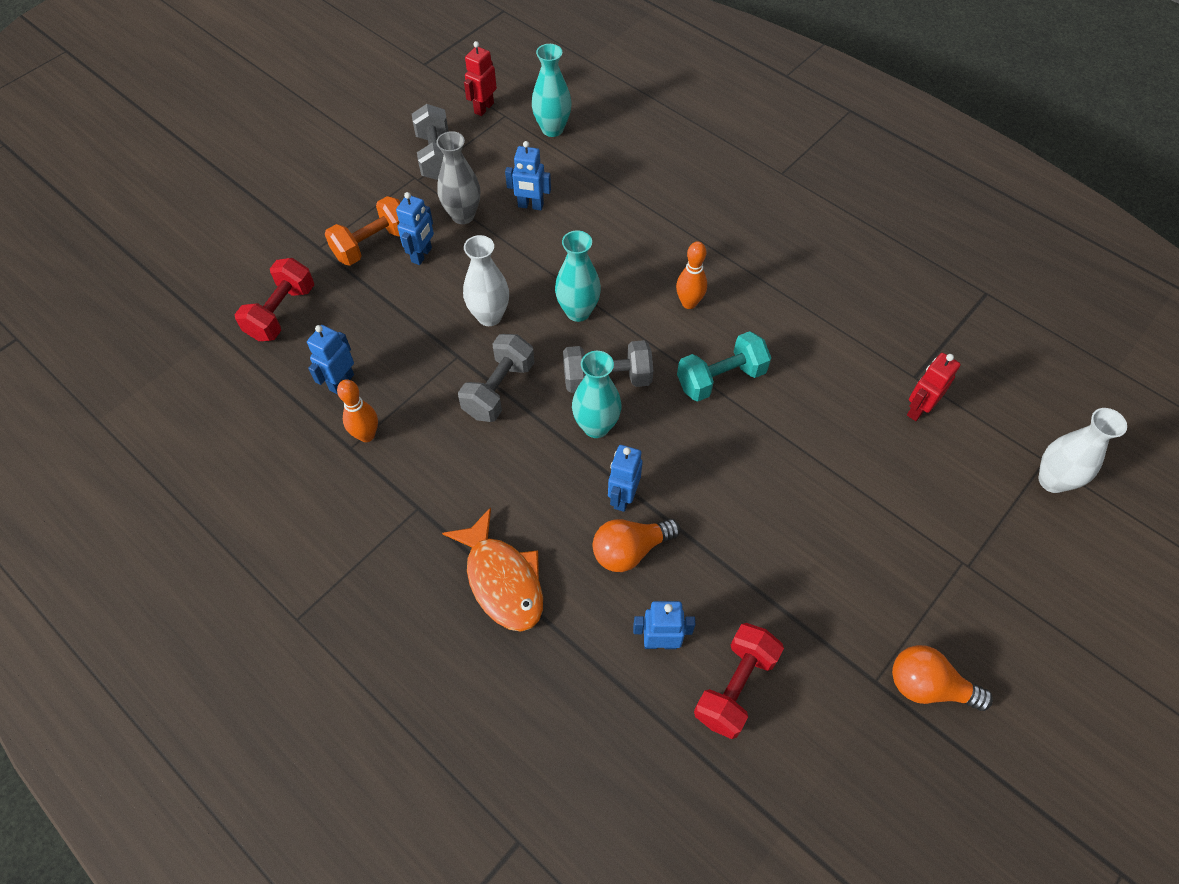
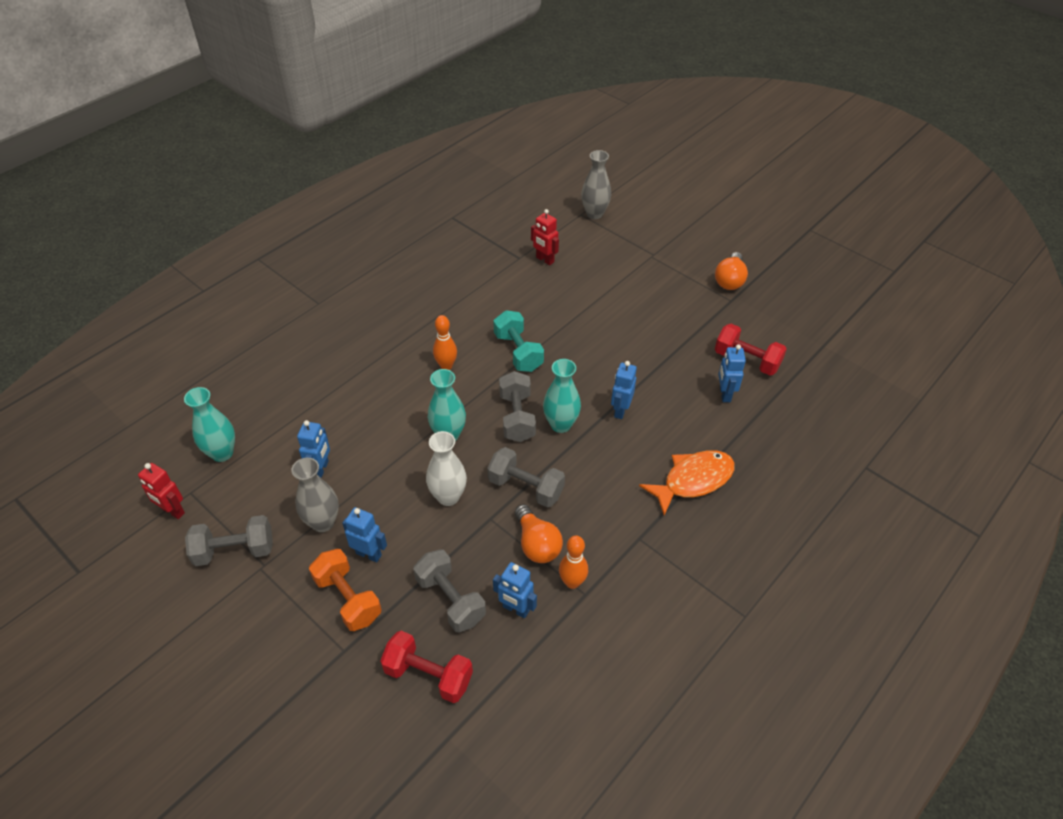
camera: 90 degrees left, 10 degrees down
orange light bulb [593,519,680,572] -> orange light bulb moved to [515,504,563,563]
blue robot [608,445,642,512] -> blue robot turned 90 degrees clockwise [611,361,637,419]
white vase [1039,408,1127,493] -> grey vase [581,150,611,219]
none -> grey dumbbell [413,549,486,632]

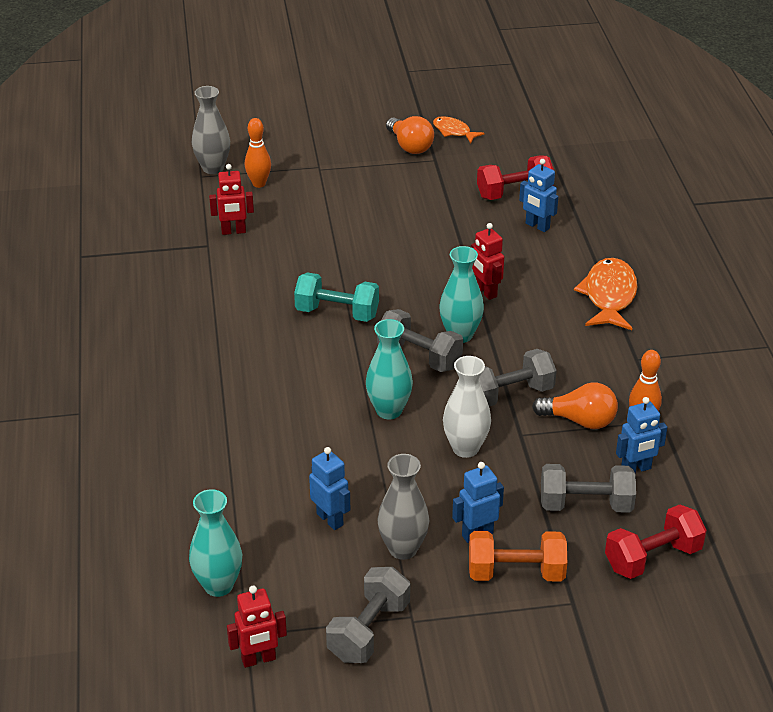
camera: 50 degrees left, 10 degrees down
orange bowling pin [433,315,457,370] -> orange bowling pin moved to [245,118,271,188]
blue robot [611,361,637,419] -> red robot [471,223,504,300]
none -> orange fish [433,116,484,143]

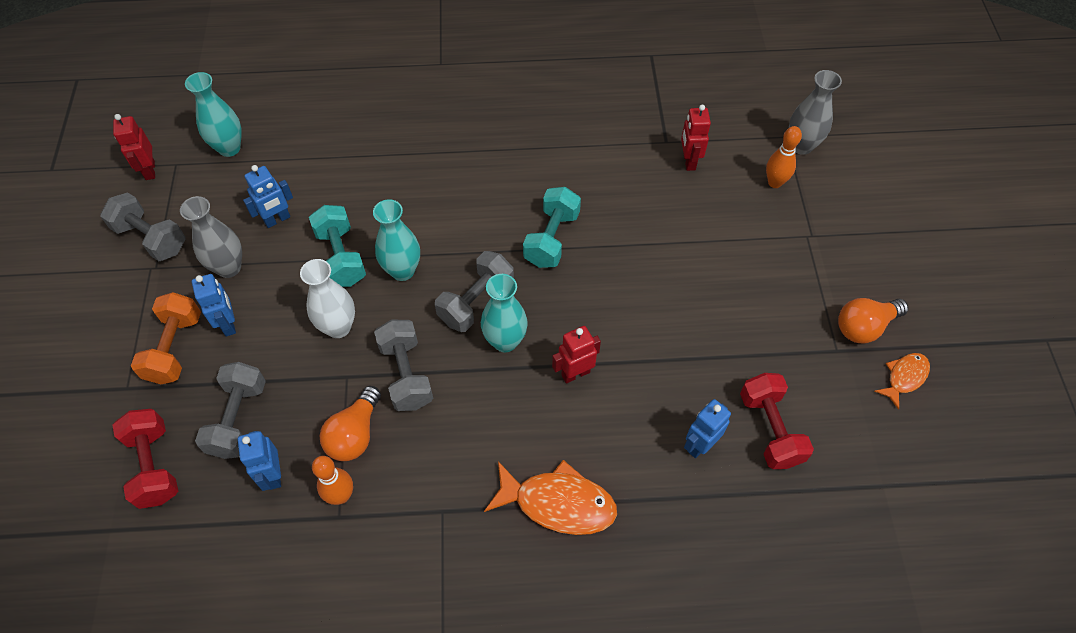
camera: 95 degrees right, 20 degrees up
none -> turquoise dumbbell [309,205,366,287]

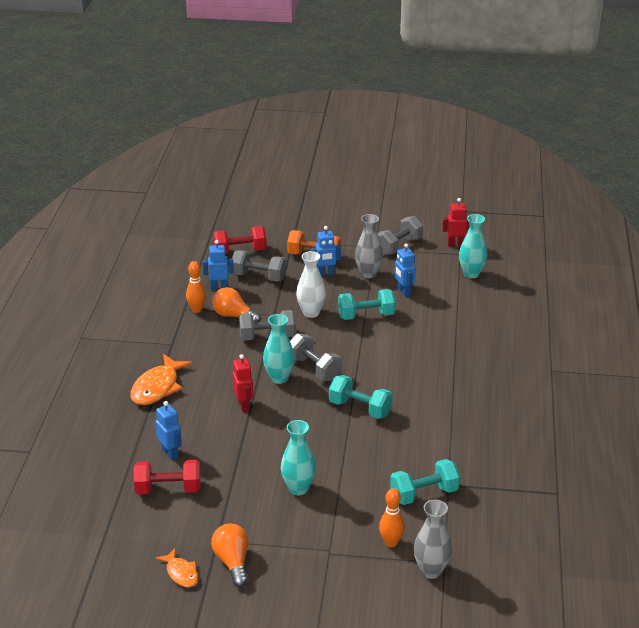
camera: 100 degrees right, 25 degrees down
turquoise vase [373,199,420,281] -> turquoise vase moved to [281,420,316,495]
red robot [681,105,711,171] -> turquoise dumbbell [390,459,460,505]

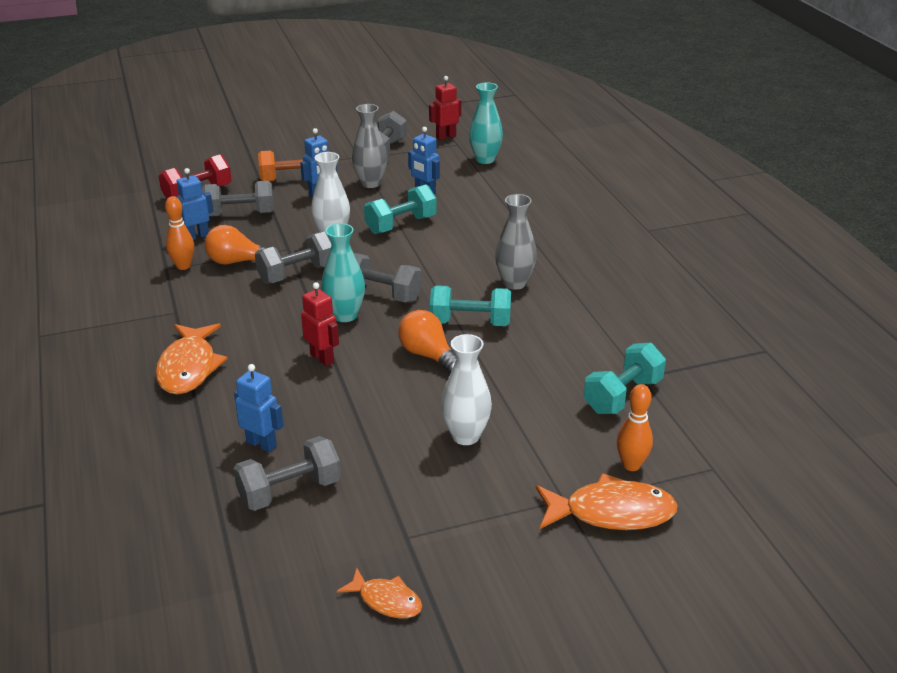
camera: 25 degrees left, 0 degrees up
red dumbbell [134,460,200,495] -> grey dumbbell [233,436,341,511]
orange light bulb [211,523,249,587] -> orange light bulb moved to [398,310,456,373]
turquoise vase [281,420,316,495] -> white vase [441,334,492,445]
grey vase [414,500,452,579] -> grey vase moved to [495,194,537,290]
none -> orange fish [536,473,678,530]

